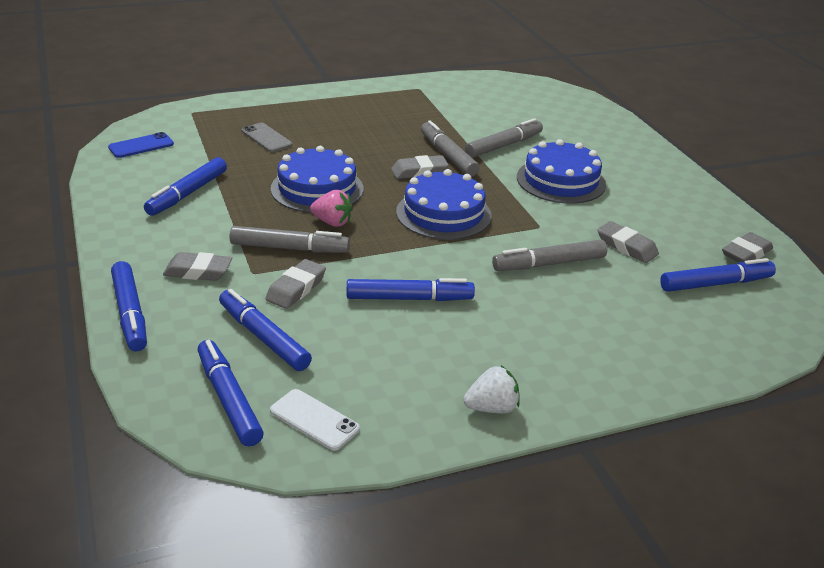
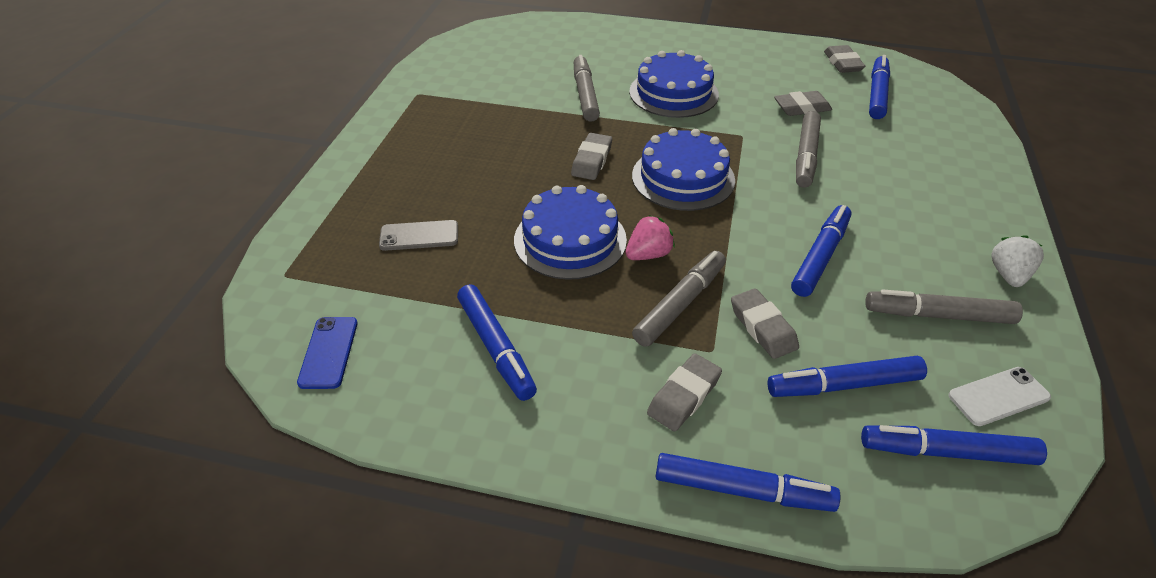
camera: 55 degrees left, 10 degrees up
grey marker [421,121,480,176] -> grey marker moved to [865,289,1023,324]

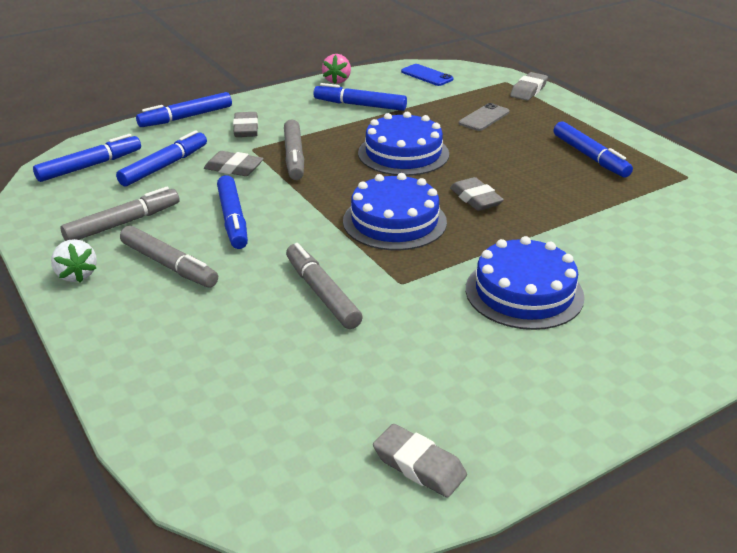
camera: 135 degrees right, 10 degrees down
grey marker [574,55,600,122] -> grey marker moved to [120,226,218,287]
pink strawberry [626,215,675,260] -> pink strawberry moved to [322,54,351,84]
grey eraser [774,91,832,116] -> grey eraser moved to [510,72,548,101]
blue marker [869,55,890,119] -> blue marker moved to [554,121,633,177]
white phone [948,367,1051,426] -> none

